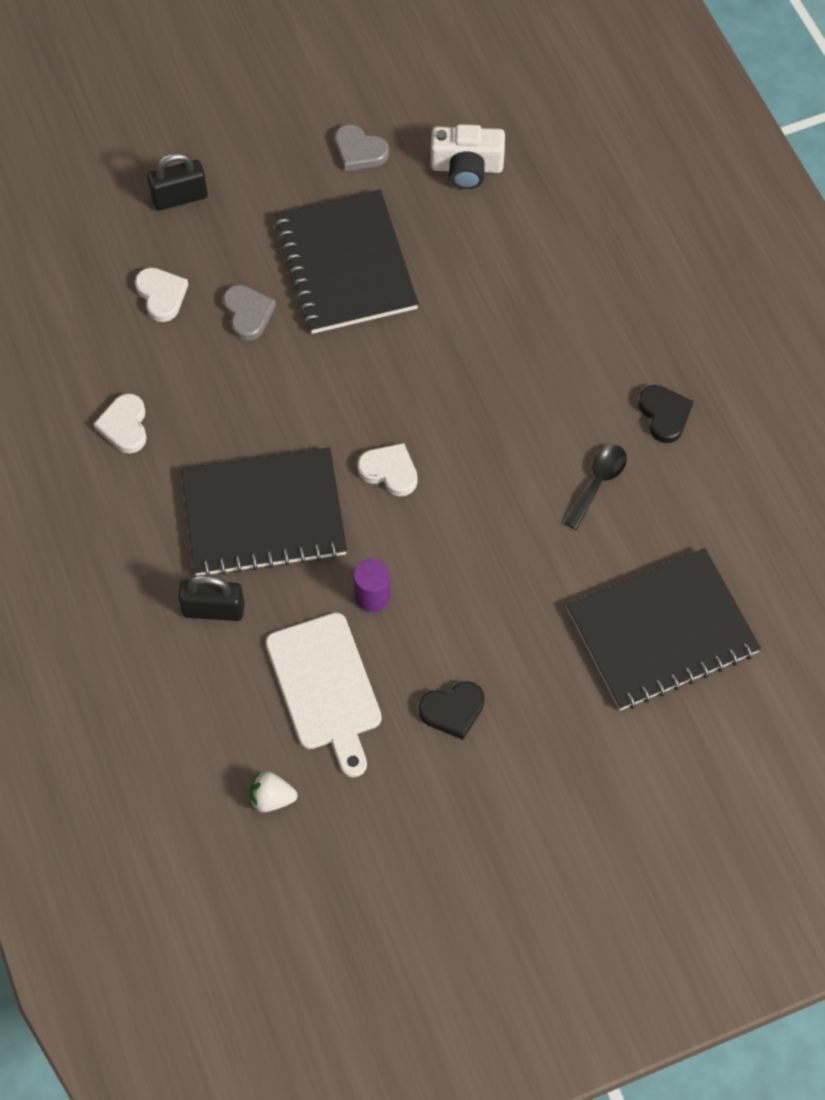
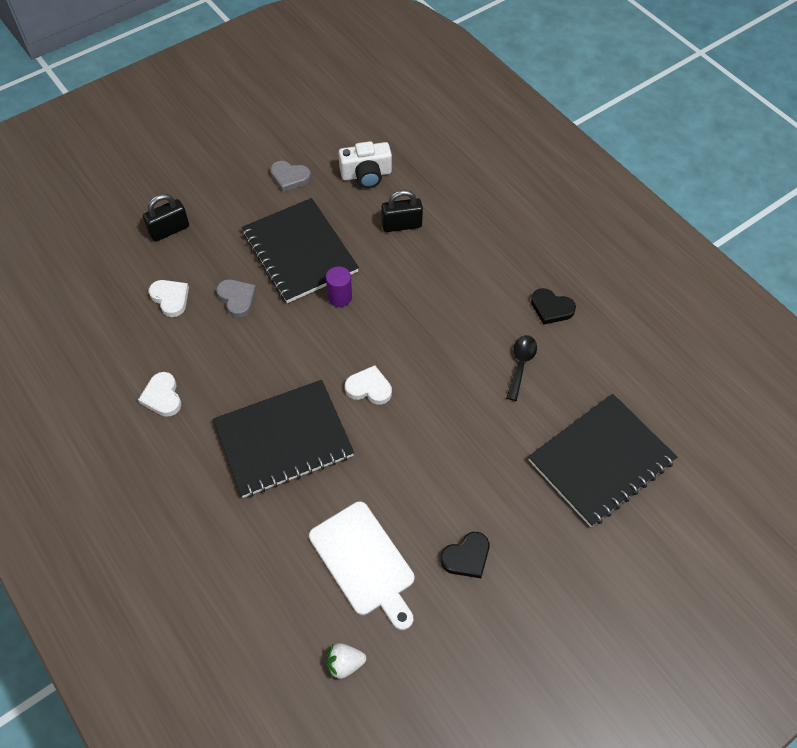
camera: 15 degrees left, 5 degrees down
black padlock [178,575,245,621] -> black padlock moved to [382,190,423,232]
purple cylinder [353,559,390,612] -> purple cylinder moved to [326,266,352,307]
black heart [638,385,694,443] -> black heart turned 150 degrees clockwise [531,288,576,325]

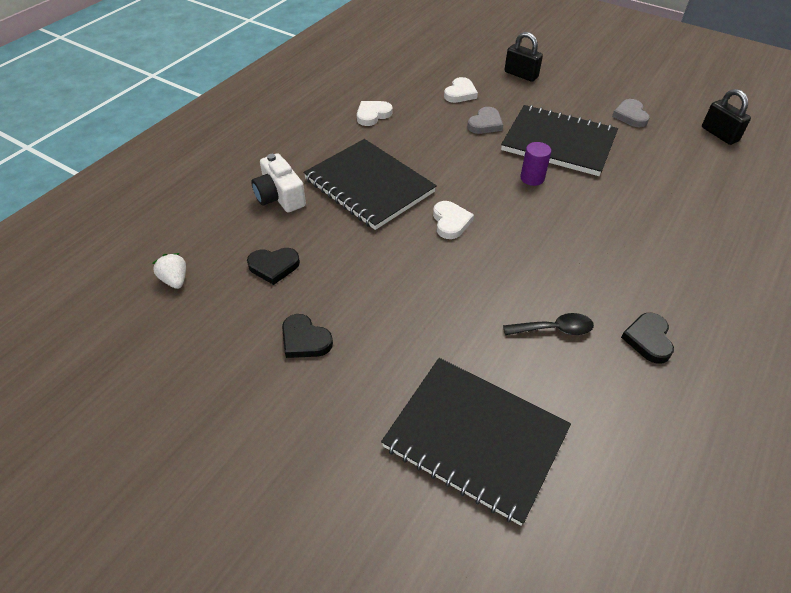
camera: 70 degrees right, 10 degrees down
black notebook [242,198,359,303] -> black notebook turned 75 degrees clockwise [501,105,618,176]
white cutting board [309,501,414,630] -> black heart [247,248,300,285]
white camera [338,141,392,188] -> white camera moved to [251,153,306,212]
black padlock [382,190,423,232] -> black padlock moved to [702,89,751,145]

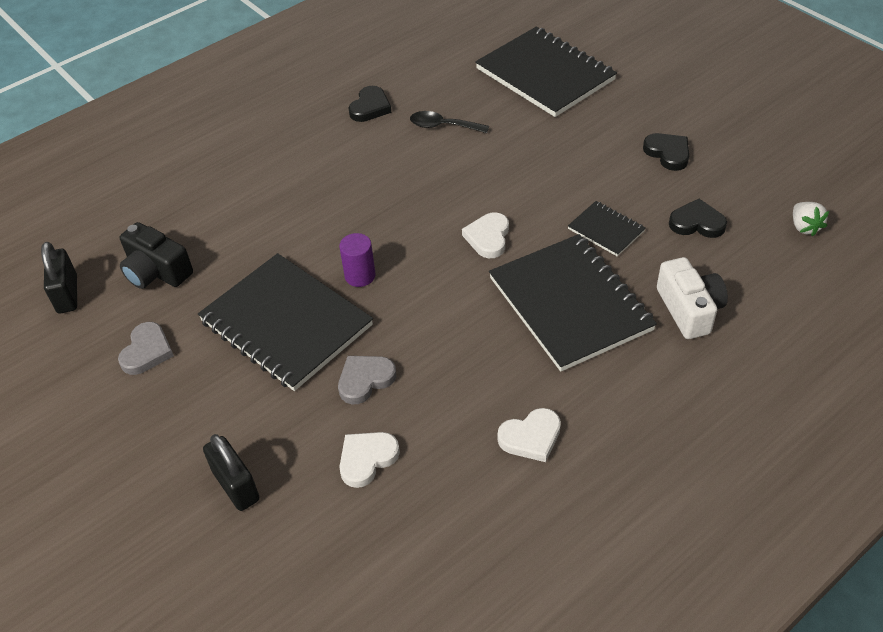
camera: 160 degrees left, 0 degrees up
none -> black camera [120,222,193,289]
none -> black notebook [568,201,645,256]

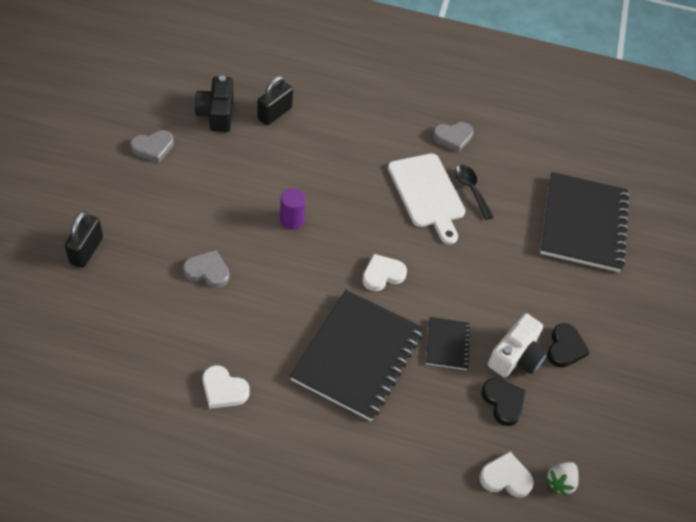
camera: 45 degrees right, 5 degrees up
black padlock [41,242,77,313] -> black padlock moved to [257,76,293,125]
black notebook [198,253,373,391] -> none
white heart [339,432,400,488] -> white heart moved to [479,451,534,497]
black heart [348,86,392,122] -> grey heart [432,122,474,152]
white camera [657,257,728,339] -> white camera moved to [488,313,548,378]
none -> white cutting board [388,153,465,244]

